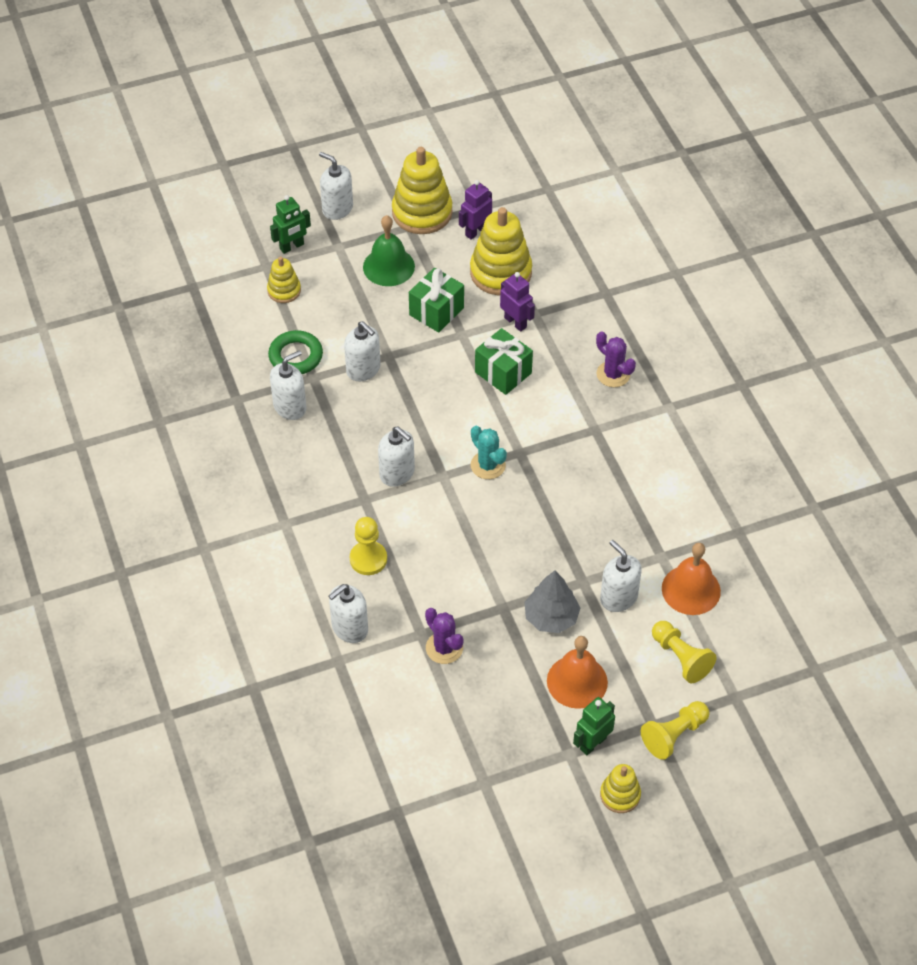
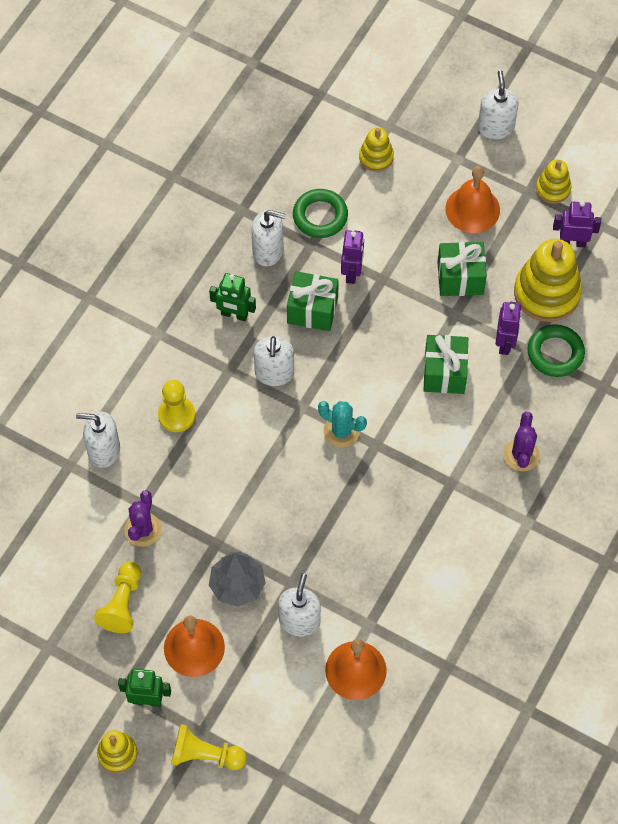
camera: 50 degrees right, 10 degrees up
green robot [270,195,311,254] -> green robot moved to [209,273,256,321]
white soap dispenser [344,321,381,381] -> purple robot [341,230,364,284]
green bell [363,215,415,286] -> orange bell [445,166,500,233]
yellow stacking toy [392,147,453,234] -> yellow stacking toy [536,159,571,204], size x0.54
turquoise cactus [471,426,507,479] -> turquoise cactus turned 75 degrees counterclockwise [318,401,367,447]
yellow pawn [652,621,716,683] -> yellow pawn moved to [94,562,141,633]
none -> green gift [287,271,339,331]
none -> green ring [527,325,585,377]

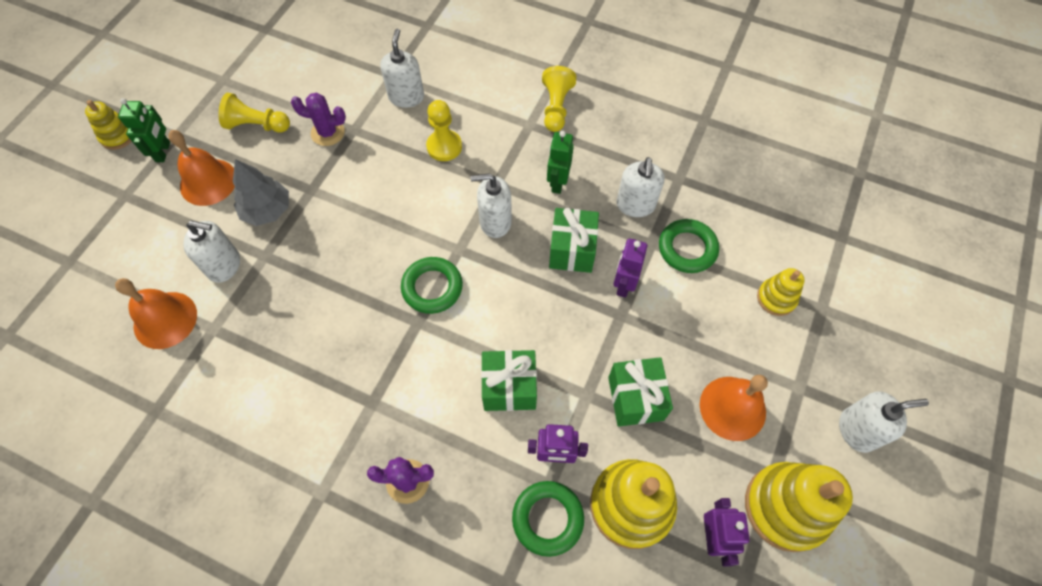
camera: 85 degrees right, 0 degrees up
yellow pawn [171,724,247,770] -> yellow pawn moved to [542,66,577,132]
turquoise cactus [318,401,367,447] -> green ring [401,257,463,314]
purple robot [341,230,364,284] -> purple robot turned 105 degrees clockwise [613,239,647,298]
yellow stacking toy [536,159,571,204] -> yellow stacking toy [745,462,853,552], size x1.86

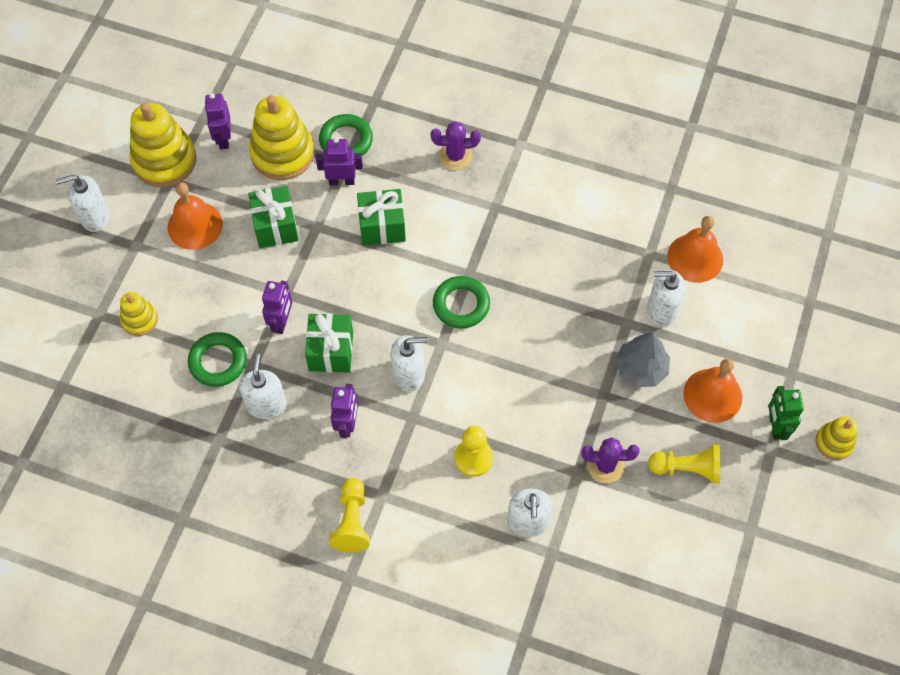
camera: 175 degrees right, 0 degrees up
green robot [547,131,574,194] -> purple robot [331,384,358,438]

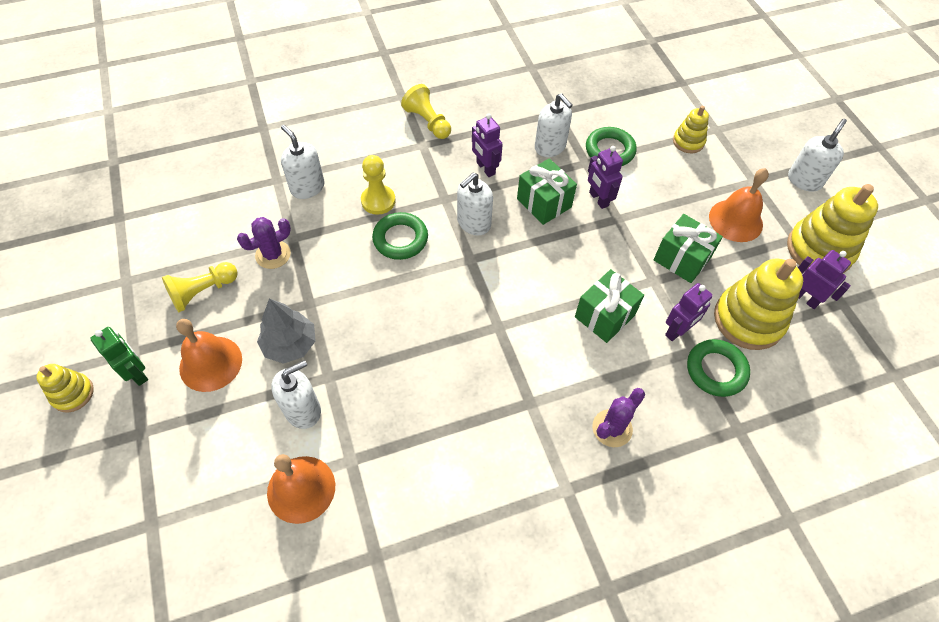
camera: 140 degrees right, 5 degrees down
green ring [433,276,490,329] -> green ring moved to [372,212,428,260]

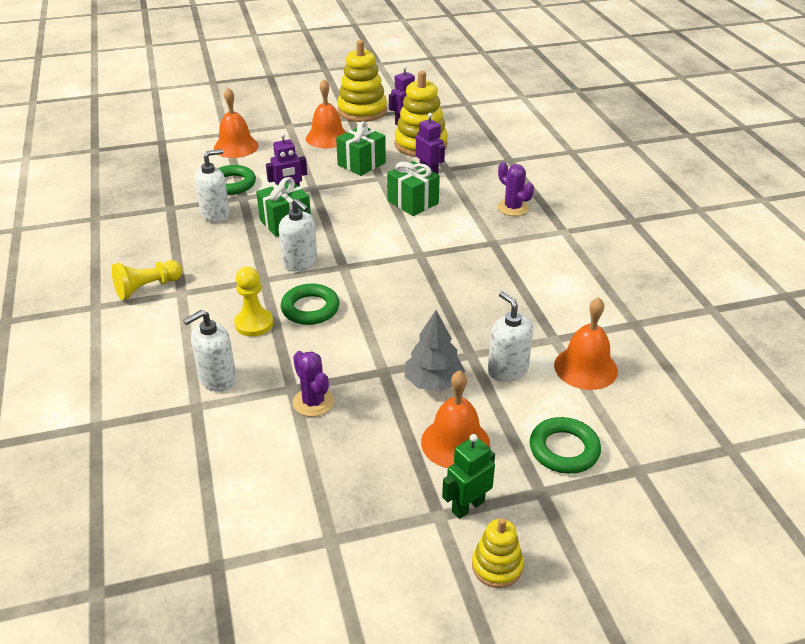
camera: 85 degrees left, 20 degrees down
yellow pawn [162,262,238,312] -> none
purple robot [472,113,503,177] -> none
yellow stacking toy [673,106,709,153] -> orange bell [214,88,259,158]
green ring [687,339,750,397] -> green ring moved to [530,417,601,474]
white soap dispenser [788,119,847,192] -> none

